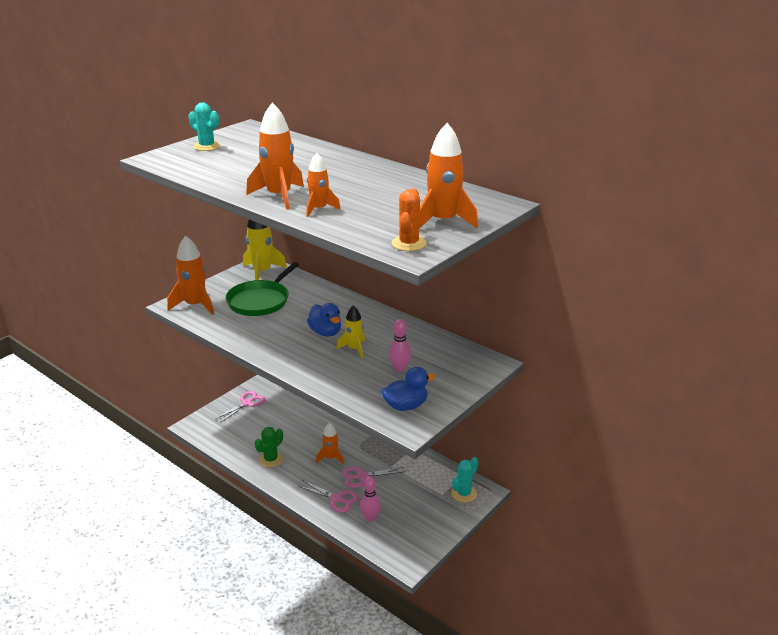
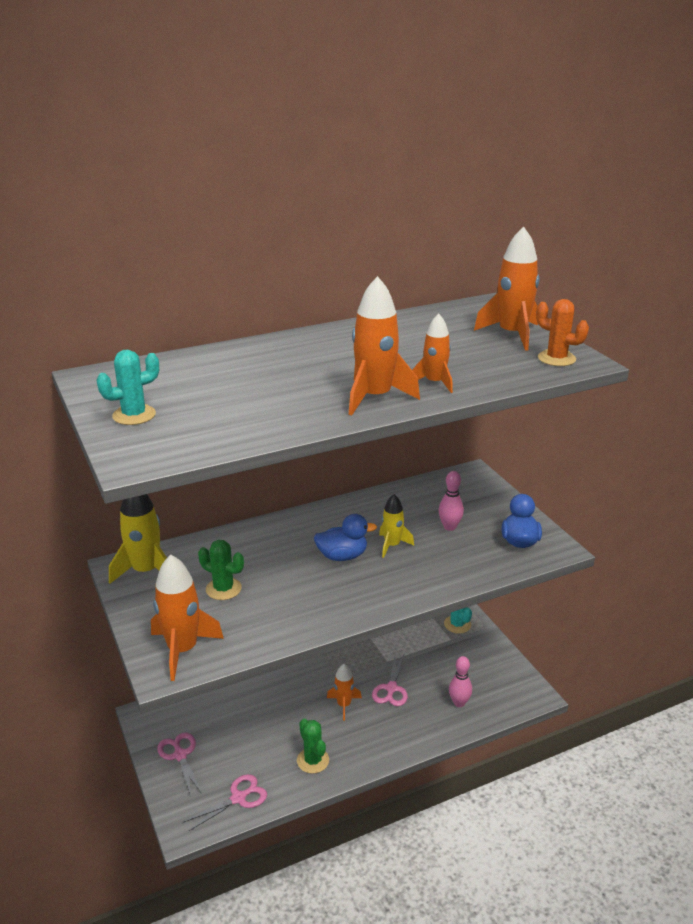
camera: 65 degrees left, 0 degrees up
green pan [226,262,299,316] -> green cactus [198,540,244,600]
pink scissors [298,480,359,513] -> pink scissors moved to [184,774,267,831]

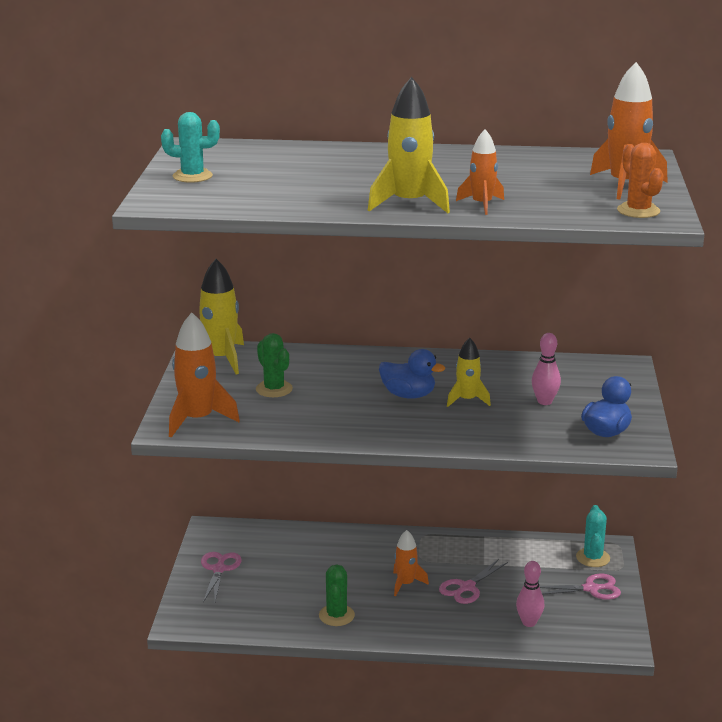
camera: 30 degrees right, 5 degrees down
pink scissors [184,774,267,831] -> pink scissors moved to [539,574,621,600]
orange rocket [349,276,420,416] -> yellow rocket [368,77,450,213]

